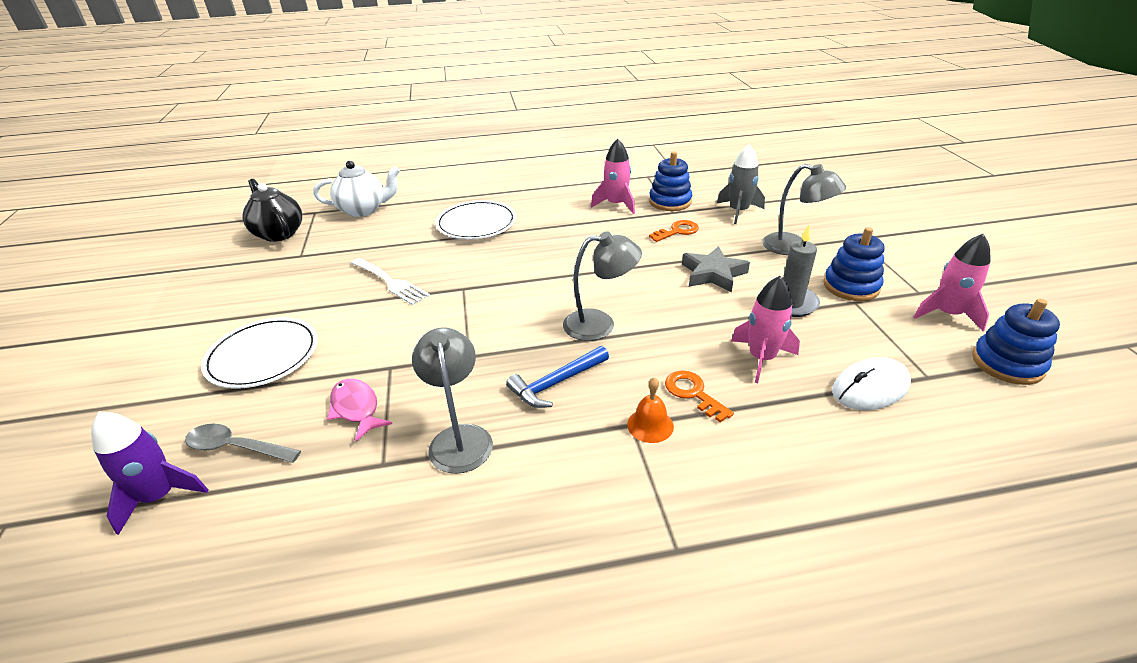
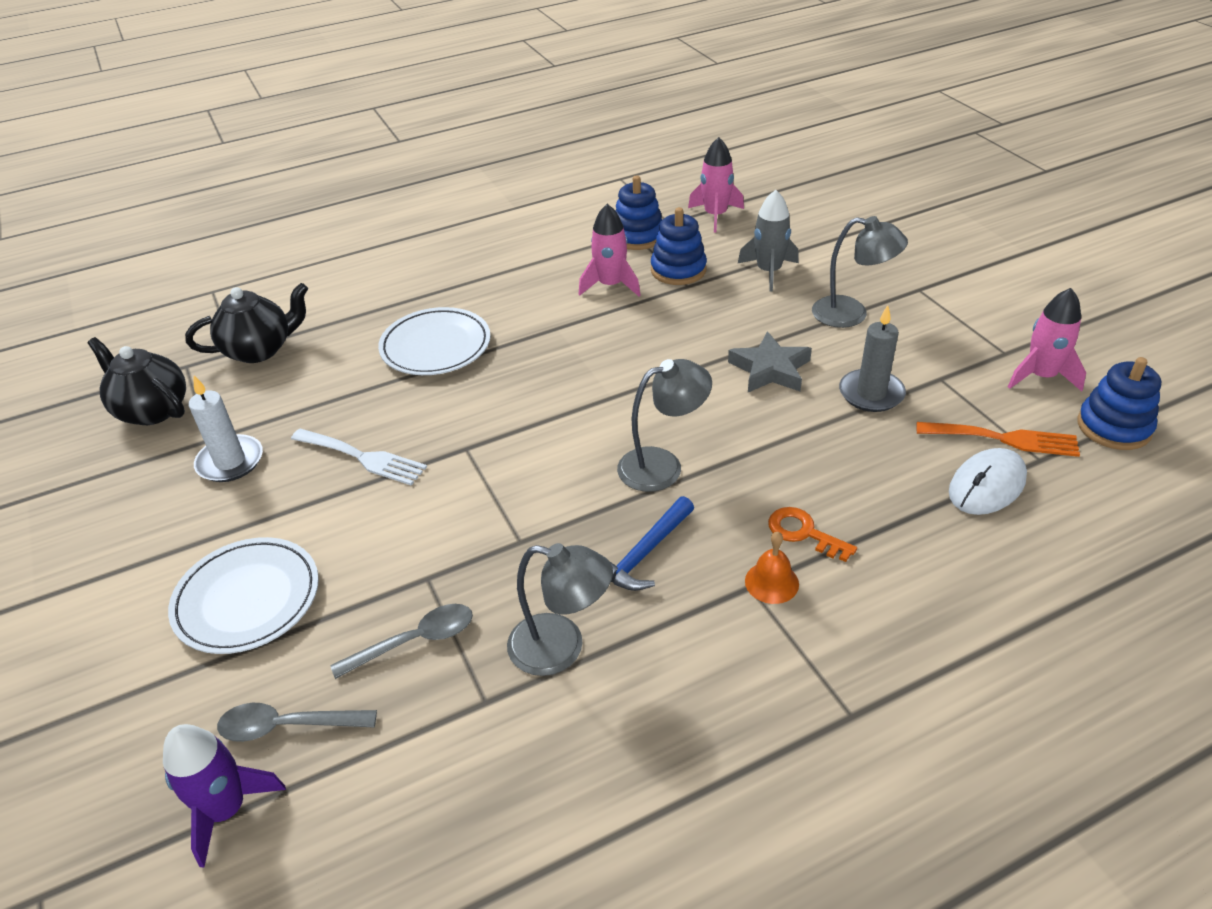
camera: 15 degrees left, 5 degrees up
white teapot [313,161,400,217] -> black teapot [185,283,308,363]
pink fish [327,379,392,442] -> grey spoon [330,604,473,679]
grey lamp [412,327,493,474] -> grey lamp turned 135 degrees clockwise [507,543,613,676]
orange key [649,220,699,242] -> none
pink rocket [731,276,800,383] -> pink rocket moved to [688,137,744,233]
blue stacking toy [824,227,885,301] -> blue stacking toy moved to [615,175,662,250]
none -> white candle [189,376,263,482]
none -> orange fork [917,422,1080,457]

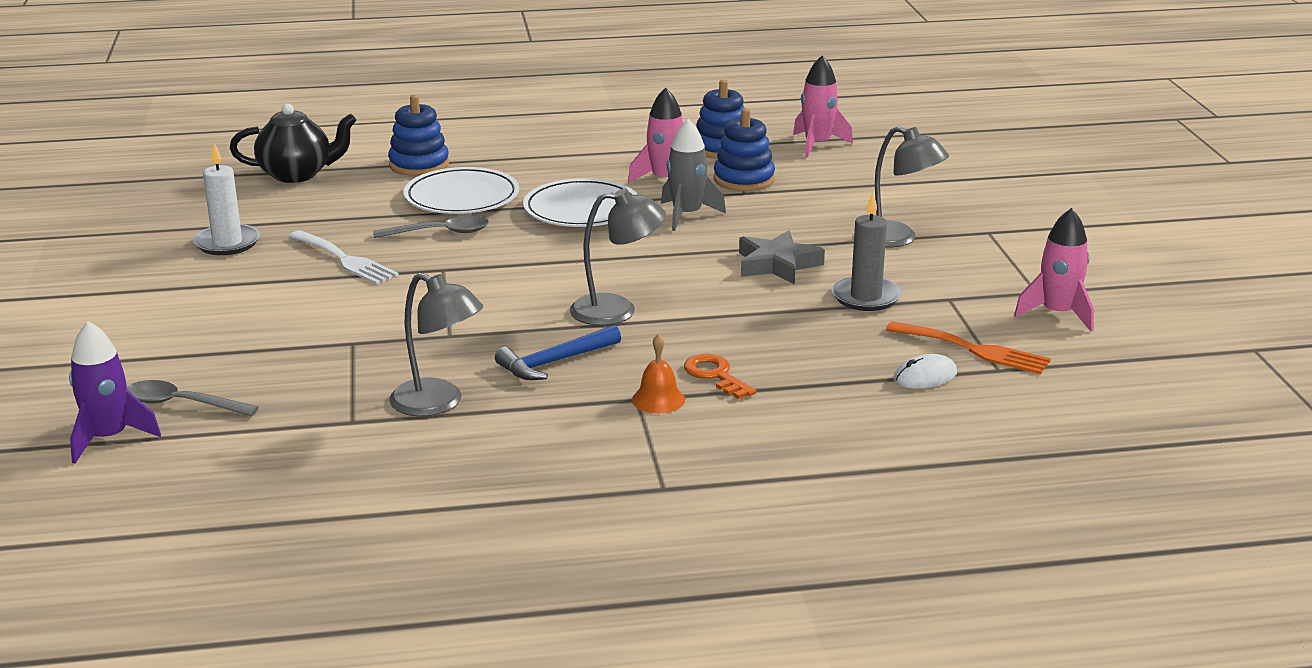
camera: 15 degrees right, 15 degrees down
black teapot [88,337,186,425] -> none
white plate [168,537,319,654] -> white plate moved to [523,178,638,227]
grey spoon [330,604,473,679] -> grey spoon moved to [373,216,489,238]
grey rocket [738,190,799,292] -> grey rocket moved to [661,119,726,231]
white mouse [949,448,1027,515] -> white mouse [894,354,957,389], size x0.66
blue stacking toy [1077,357,1161,450] -> blue stacking toy moved to [388,95,449,176]

